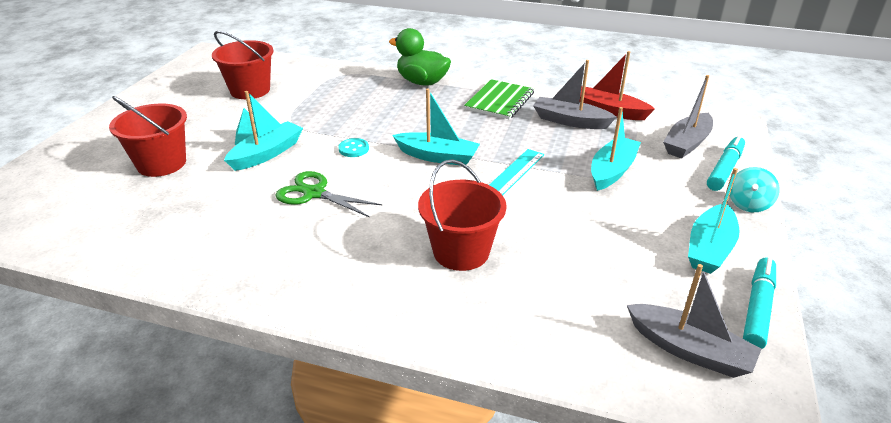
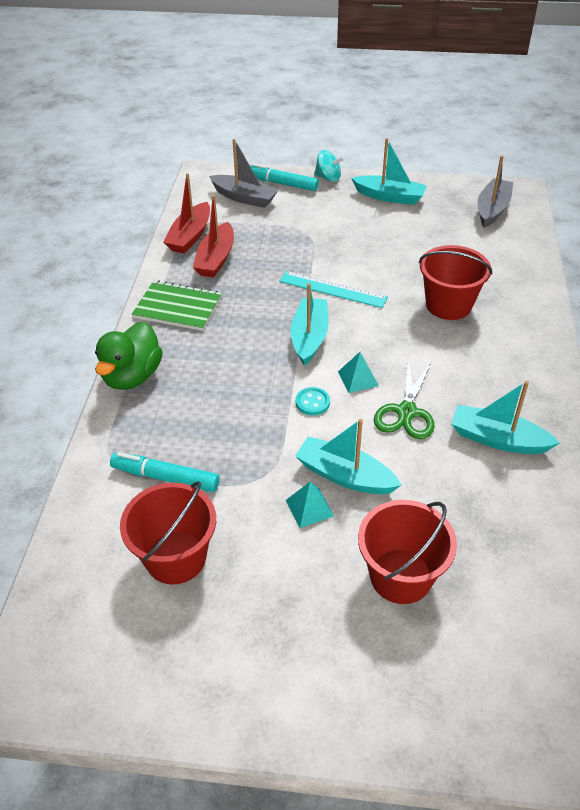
camera: 100 degrees left, 10 degrees up
grey boat [533,60,616,129] -> red boat [193,195,234,278]
turquoise boat [591,107,641,191] -> turquoise boat moved to [451,381,560,454]
turquoise marker [743,257,776,349] -> turquoise marker moved to [110,452,219,492]
none -> turquoise pyramid [338,352,379,393]

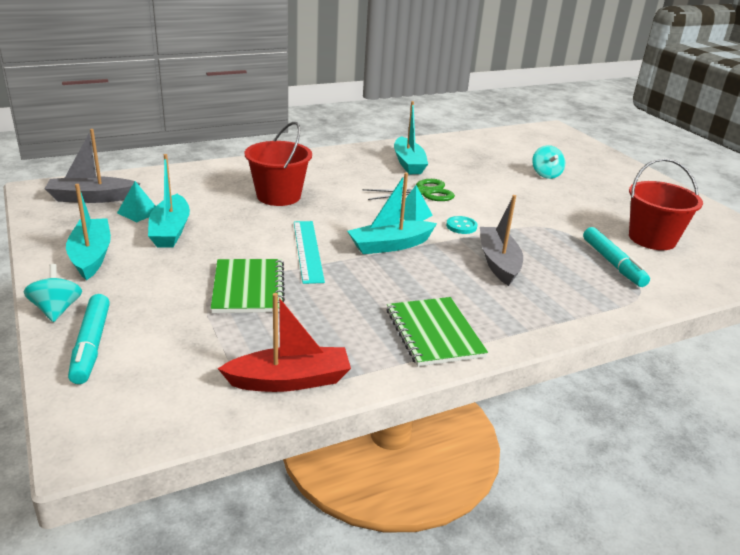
camera: 125 degrees left, 15 degrees down
green duck [95,321,163,390] -> none
red boat [193,195,234,278] -> none
grey boat [209,139,279,208] -> grey boat moved to [480,195,523,286]
turquoise pyramid [286,482,334,528] -> turquoise pyramid moved to [117,181,156,222]
turquoise boat [295,419,402,494] -> turquoise boat moved to [148,154,190,248]
red bucket [358,500,457,604] -> turquoise spinning top [532,145,565,179]
none -> green notebook [211,259,285,313]

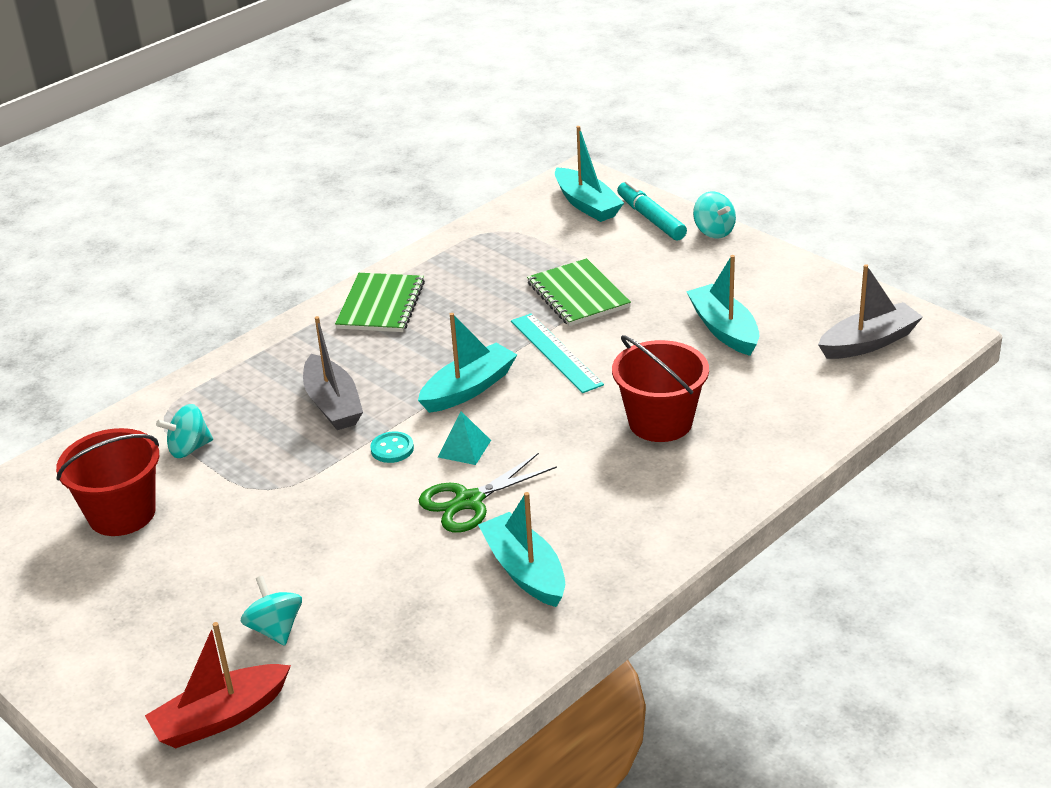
camera: 165 degrees right, 5 degrees up
turquoise boat [66,184,111,280] -> turquoise boat moved to [555,126,624,222]
turquoise pyramid [117,181,156,222] -> none
red boat [218,293,351,392] -> red boat moved to [145,622,291,748]
green notebook [386,297,488,366] -> green notebook turned 45 degrees clockwise [335,273,425,332]
turquoise marker [583,227,650,287] -> turquoise spinning top [156,404,213,458]

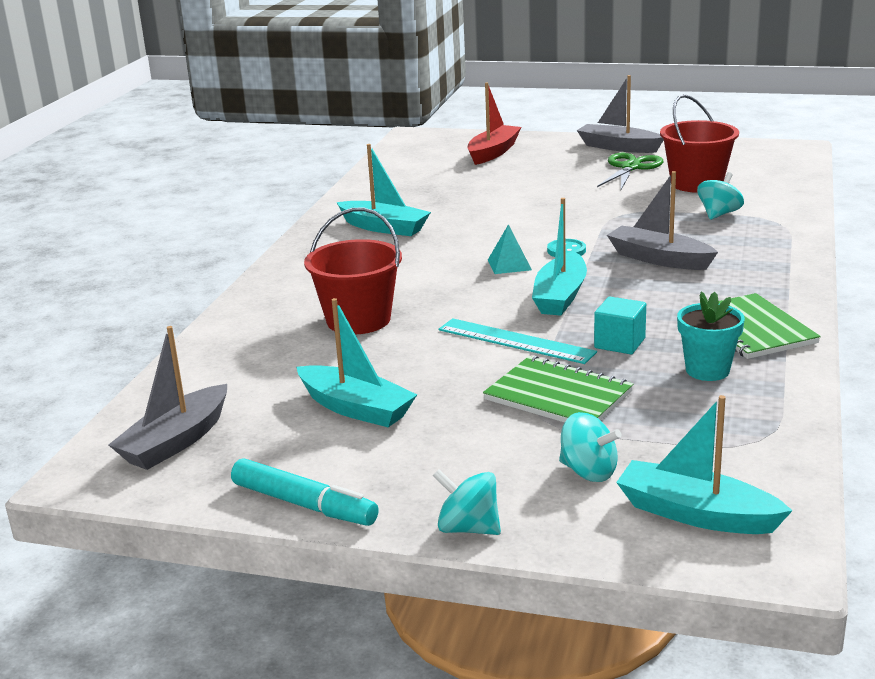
camera: 150 degrees right, 10 degrees down
turquoise spinning top [241,576,302,646] -> turquoise spinning top moved to [559,412,621,482]
green scissors [419,453,557,533] -> green scissors moved to [597,153,664,190]
turquoise marker [617,181,687,240] -> turquoise marker moved to [231,458,379,526]
none -> grey boat [577,75,664,153]
none -> turquoise cube [594,296,646,354]
none -> turquoise flower pot [677,292,745,381]

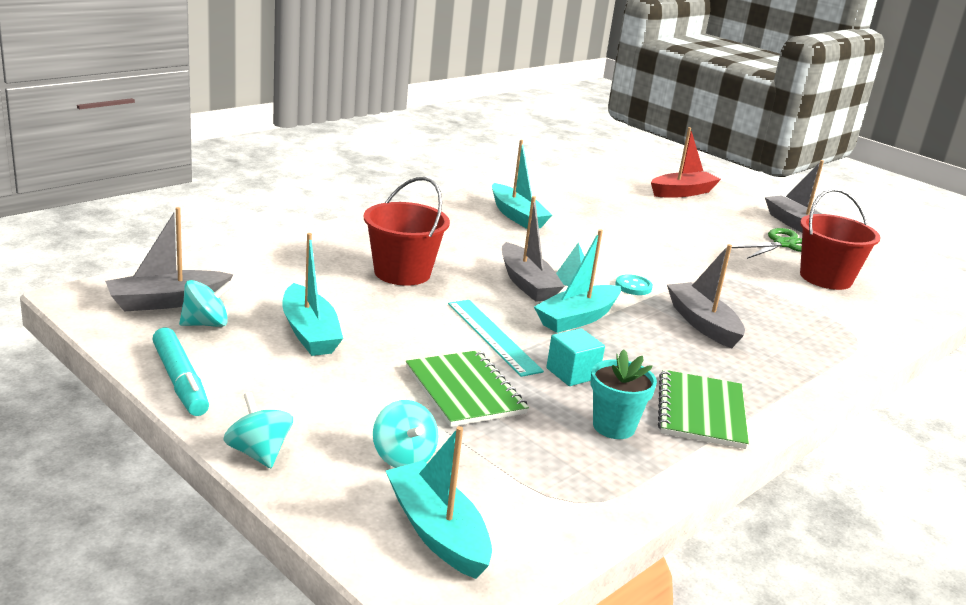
camera: 25 degrees right, 0 degrees up
turquoise spinning top [697,172,744,220] -> turquoise spinning top moved to [179,280,233,327]
none -> grey boat [502,196,565,302]

